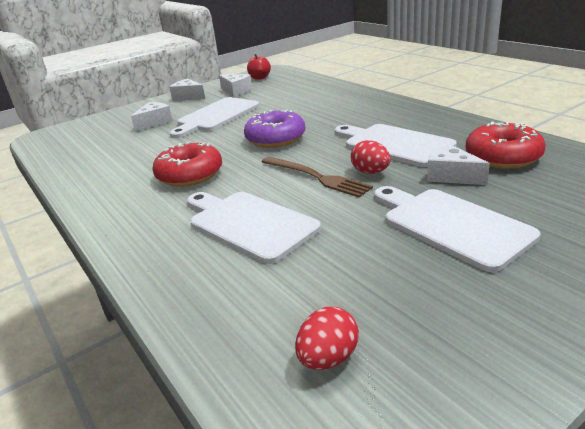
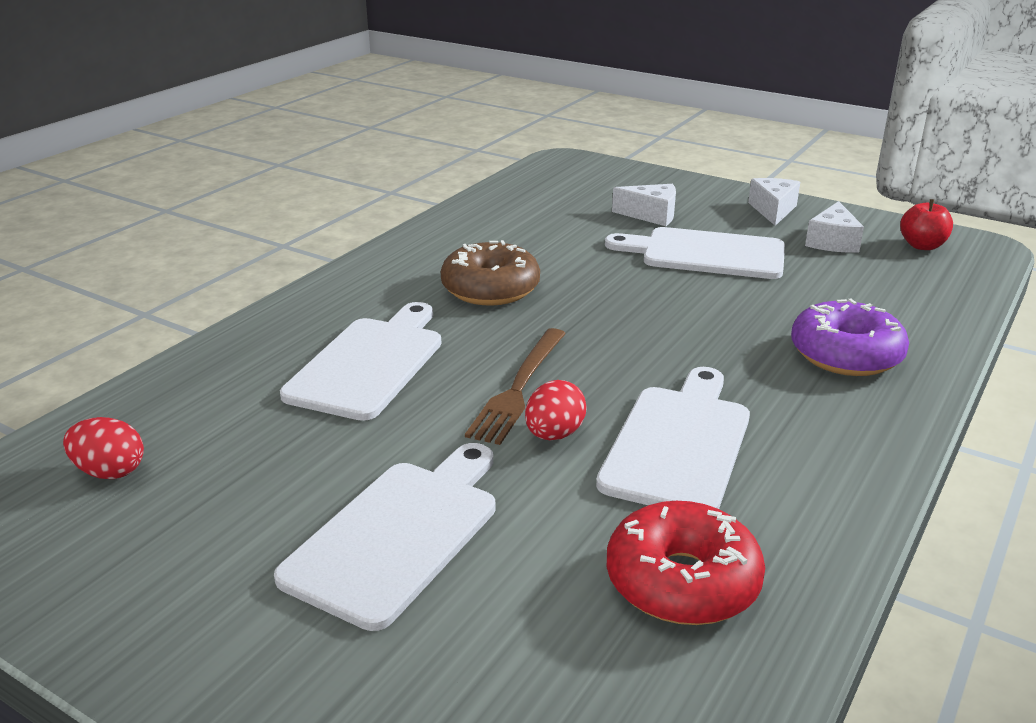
camera: 65 degrees right, 0 degrees up
red donut [153,142,222,187] -> brown donut [440,240,540,306]
purple donut [244,110,306,148] -> purple donut moved to [791,299,909,376]
white cheese [427,144,490,185] -> none

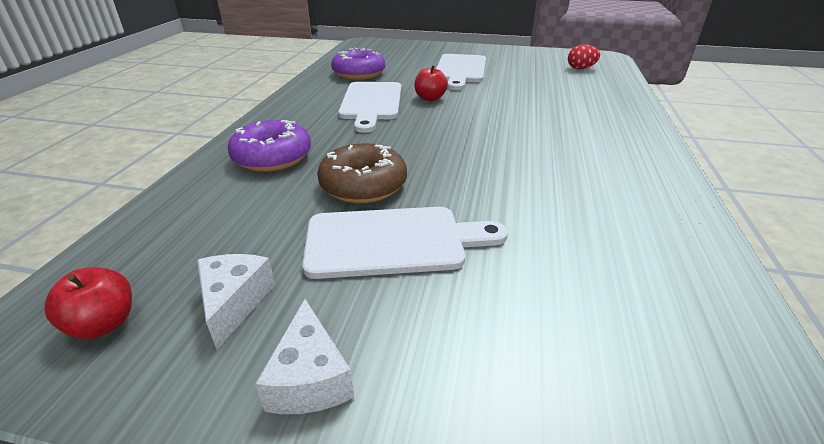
camera: 160 degrees right, 5 degrees up
white cutting board [280,302,442,421] -> none
brown donut [440,240,540,306] -> brown donut moved to [317,143,407,203]
brown fork [465,328,566,445] -> none
red egg [525,380,587,440] -> red apple [414,65,448,101]
red donut [607,501,765,625] -> purple donut [331,48,385,80]
white cheese [612,184,676,226] -> none

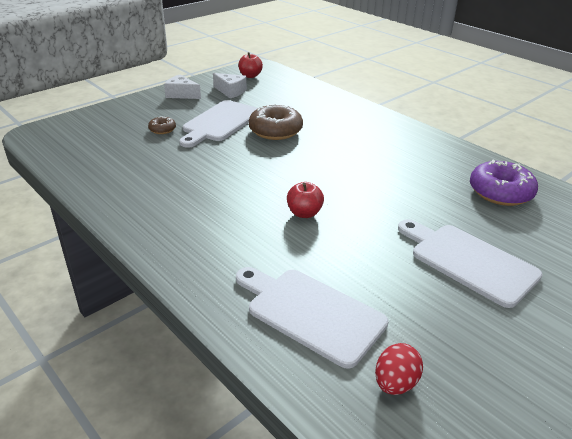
camera: 125 degrees right, 0 degrees up
purple donut [228,120,311,172] -> none
white cutting board [338,82,401,133] -> white cutting board moved to [236,267,388,369]
red apple [414,65,448,101] -> red apple moved to [287,182,324,218]
none -> brown donut [148,116,176,134]

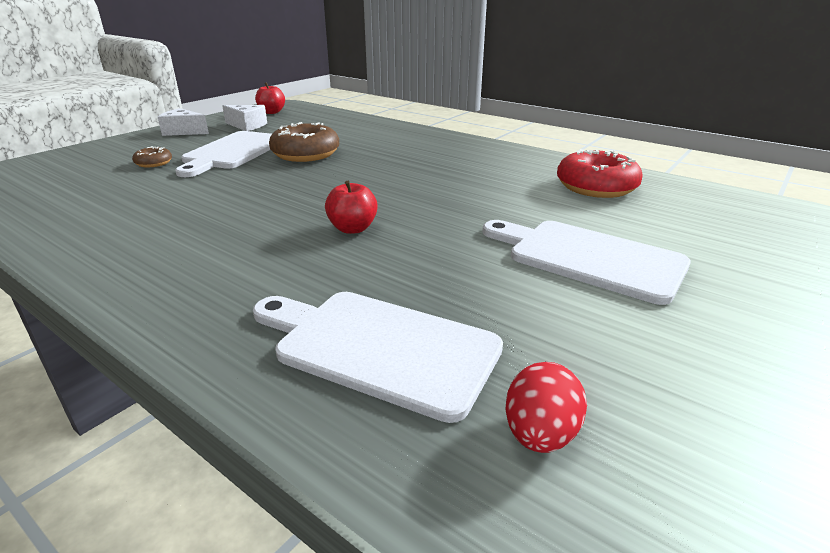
camera: 10 degrees left, 5 degrees down
purple donut [470,160,538,206] -> red donut [557,149,643,198]

